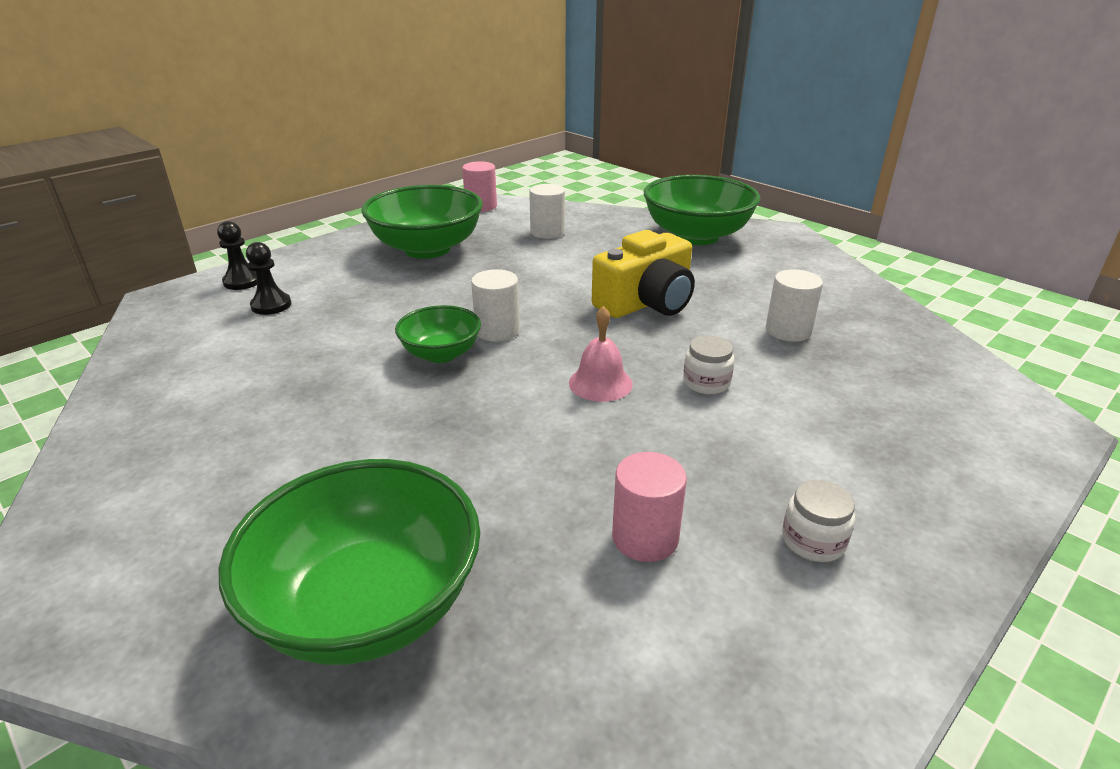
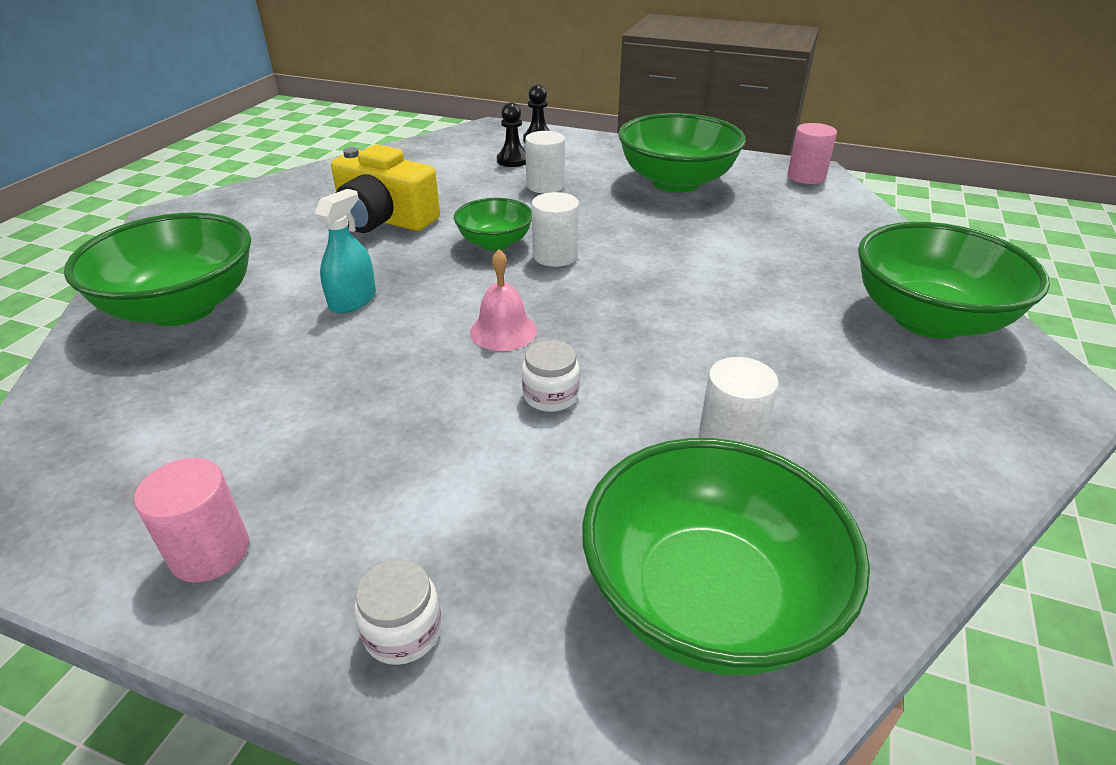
camera: 65 degrees right, 5 degrees up
white cylinder [529,184,565,239] -> white cylinder moved to [525,131,565,193]
yellow camera [592,230,695,318] -> yellow camera moved to [331,144,440,233]
pink cylinder [612,452,687,562] -> pink cylinder moved to [134,458,249,583]
white jar [782,480,855,562] -> white jar moved to [354,559,442,665]
none -> turquoise spray bottle [315,189,376,313]
none -> green bowl [582,438,870,675]

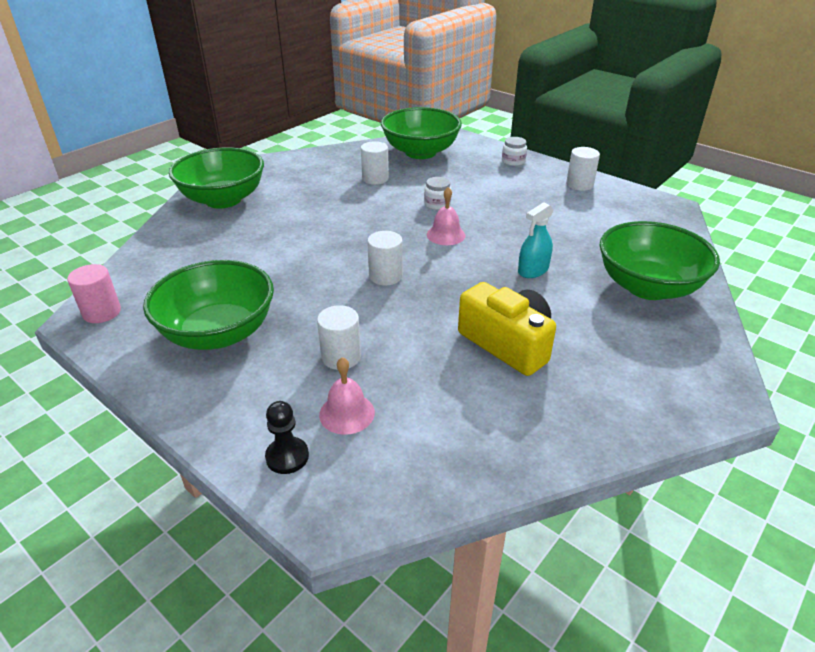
camera: 160 degrees left, 0 degrees up
pink cylinder [134,458,249,583] -> white cylinder [566,147,600,191]
green bowl [454,198,532,251] -> none
black pawn [497,102,526,167] -> pink bell [319,357,375,435]

